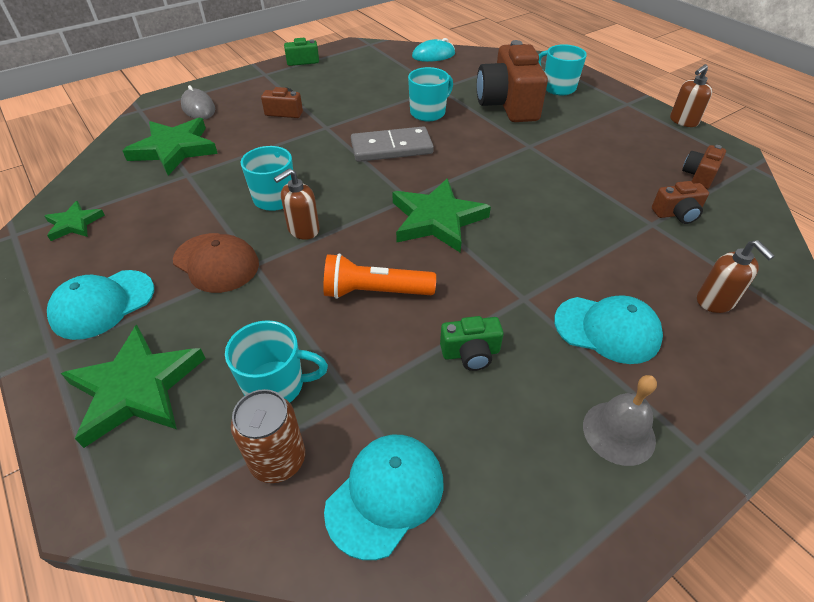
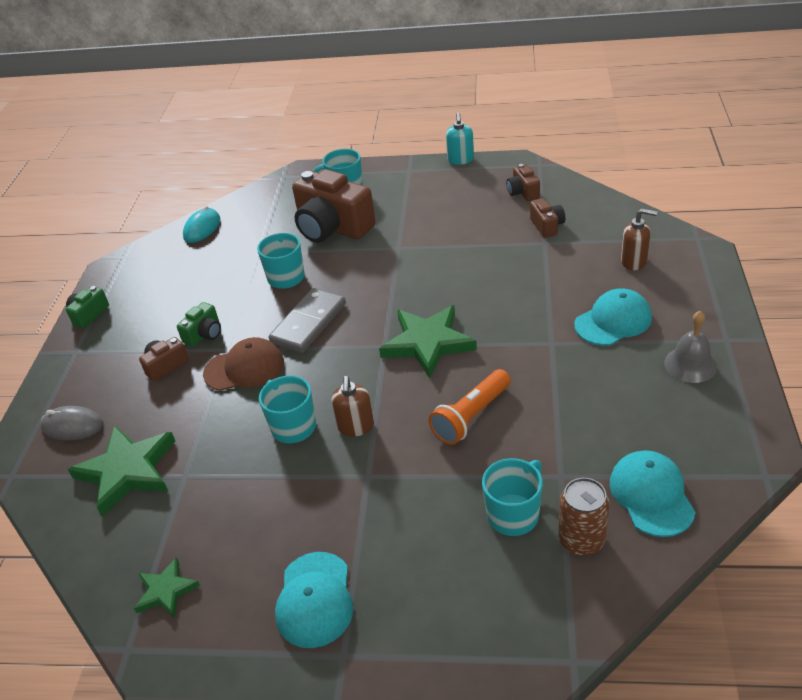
camera: 45 degrees left, 5 degrees down
green star [61,325,206,448] -> none
brown cap [173,233,259,293] -> brown cap moved to [203,337,284,391]
green camera [440,316,504,371] -> green camera moved to [177,302,221,347]
brown camera [652,181,709,224] -> brown camera turned 45 degrees counterclockwise [530,198,565,238]
brown soap dispenser [670,64,713,127] -> turquoise soap dispenser [446,113,474,165]

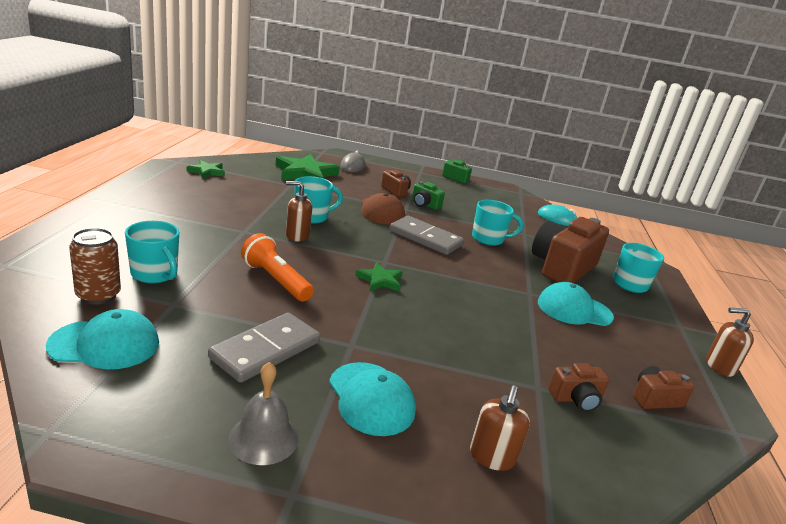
camera: 85 degrees right, 15 degrees down
turquoise cap [275,552,353,648] -> turquoise cap moved to [538,282,614,326]
green star [379,305,477,378] -> green star [355,262,403,291], size x0.54
turquoise soap dispenser [446,113,474,165] -> brown soap dispenser [706,308,754,377]
none -> grey domino [208,312,320,383]

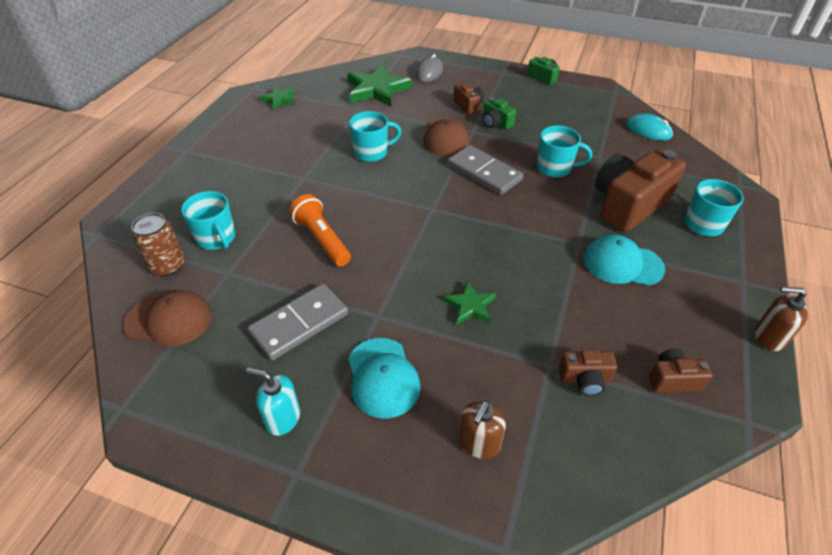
camera: 15 degrees right, 20 degrees up
turquoise cap [46,309,159,369] -> brown cap [123,290,212,347]
grey bell [228,362,299,465] -> turquoise soap dispenser [246,368,300,436]
brown soap dispenser [286,181,312,242] -> none
green star [355,262,403,291] -> green star moved to [443,281,496,324]

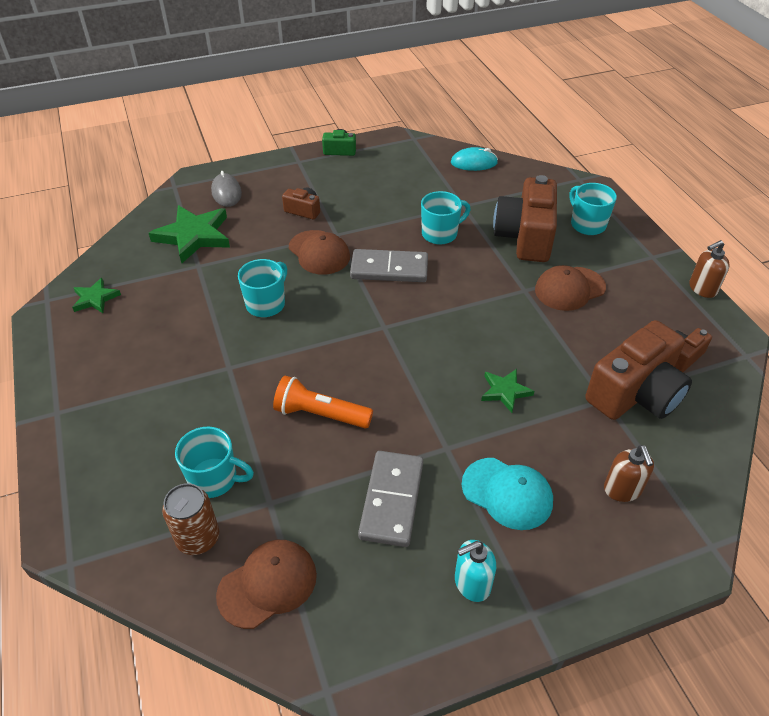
camera: 40 degrees left, 0 degrees up
green camera [482,98,516,130] -> none
brown camera [559,350,617,396] -> brown camera [586,320,692,420], size x2.14
turquoise cap [584,234,665,285] -> brown cap [535,265,606,311]

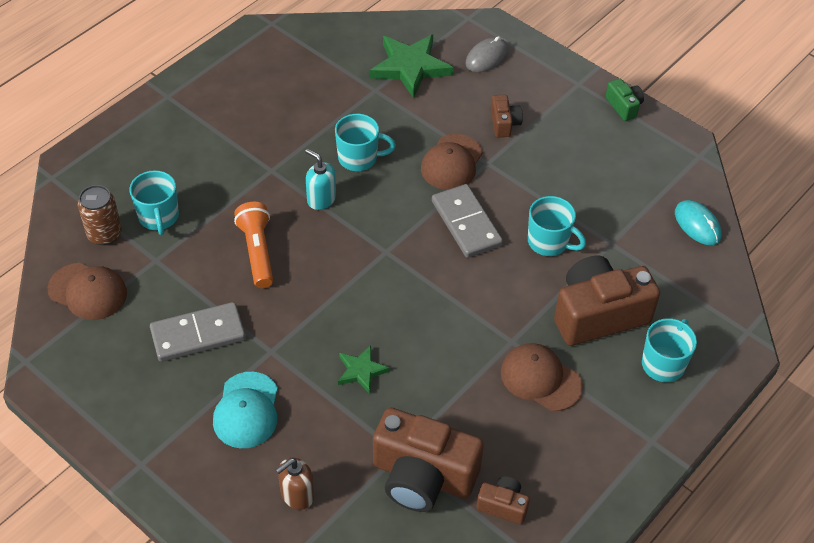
camera: 60 degrees right, 5 degrees up
green star [72,278,121,313] -> none
turquoise soap dispenser [455,540,496,602] -> turquoise soap dispenser moved to [305,149,336,210]
brown soap dispenser [689,240,730,298] -> none

